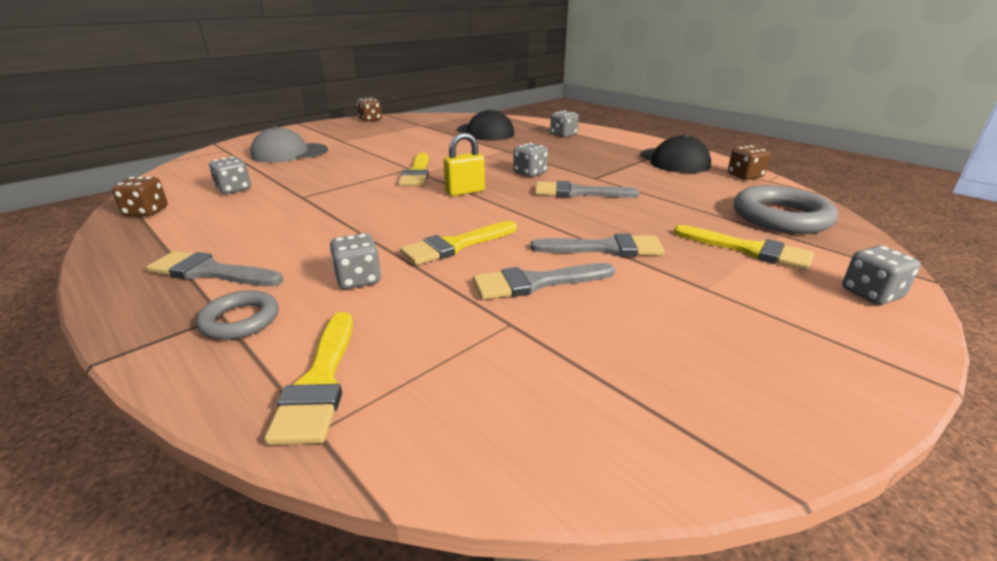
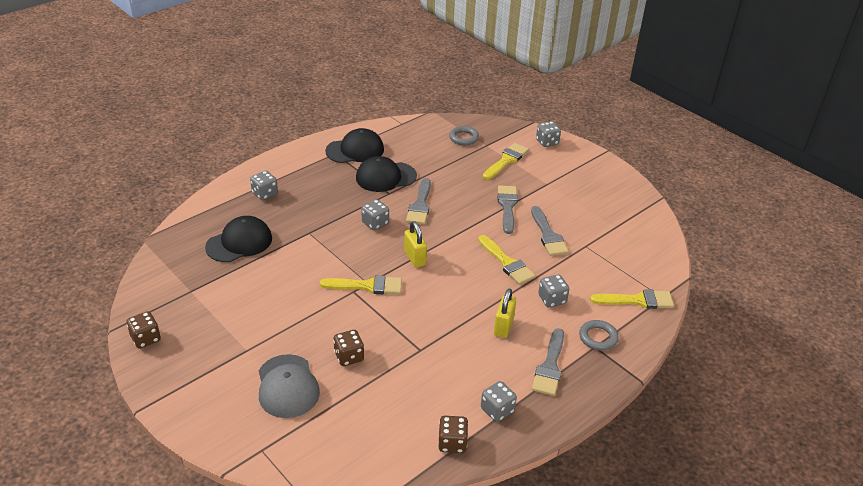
camera: 90 degrees left, 10 degrees up
grey dice [209,157,251,194] -> grey dice moved to [481,381,517,422]
brown dice [728,145,770,180] -> brown dice moved to [333,330,364,366]
grey ring [734,185,838,234] -> grey ring [449,126,479,145], size x0.56
none -> black cap [356,156,417,192]
none -> yellow padlock [494,289,516,338]

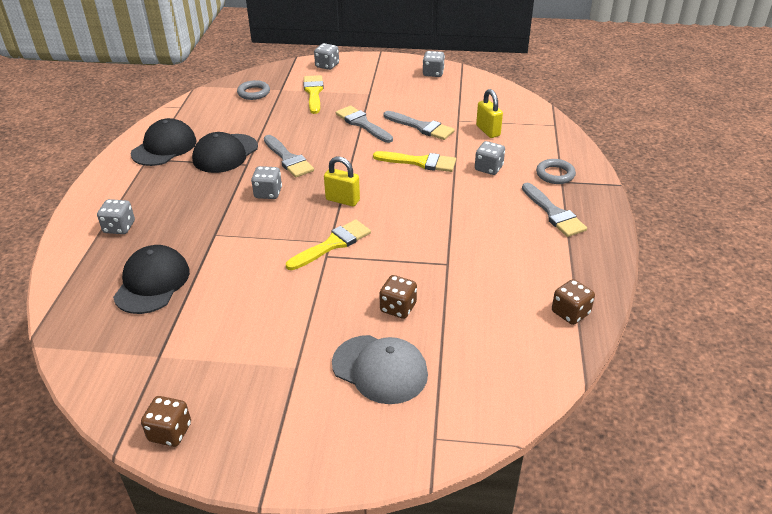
camera: 40 degrees left, 0 degrees up
grey dice [481,381,517,422] -> grey dice moved to [423,51,445,77]
yellow padlock [494,289,516,338] -> yellow padlock moved to [476,89,503,138]
yellow brush [590,289,674,309] -> none

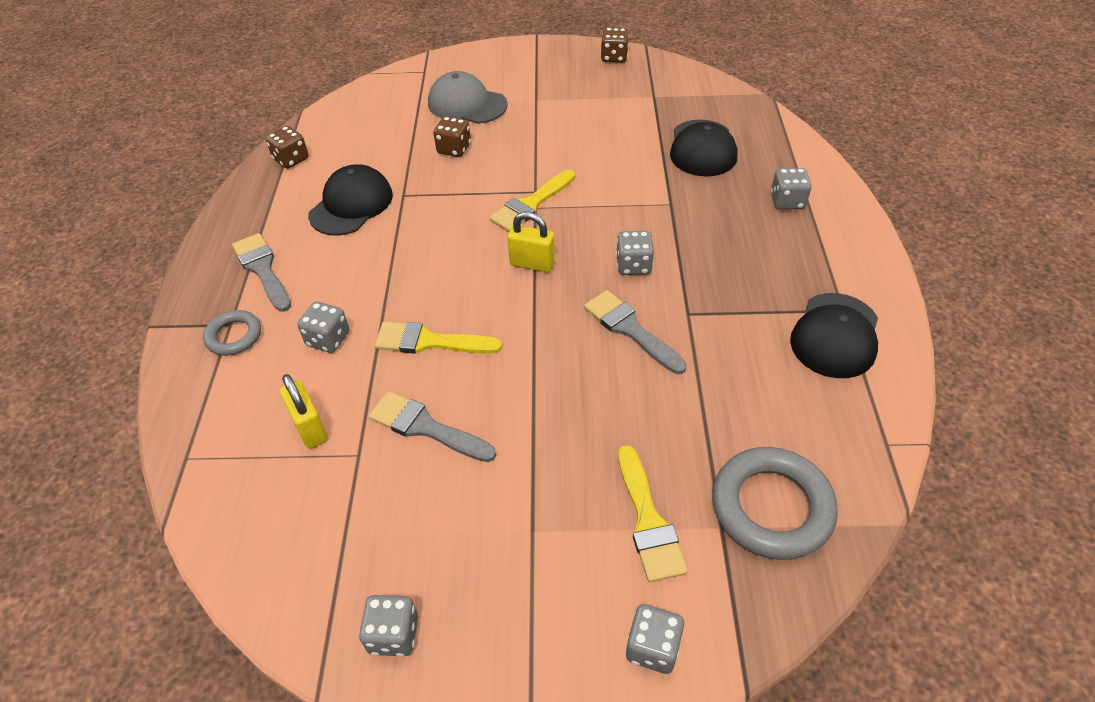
camera: 175 degrees right, 10 degrees up
black cap [192,132,258,173] -> black cap moved to [308,164,393,236]
grey ring [237,80,270,100] -> grey ring [712,447,838,560], size x1.78
grey brush [336,106,393,143] -> none

